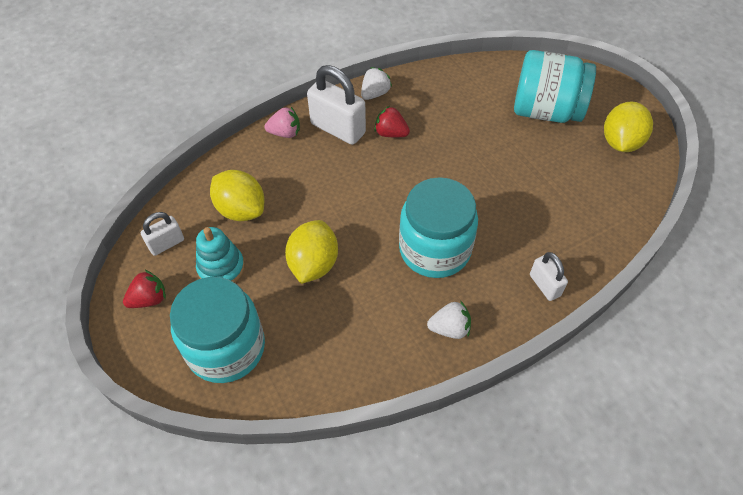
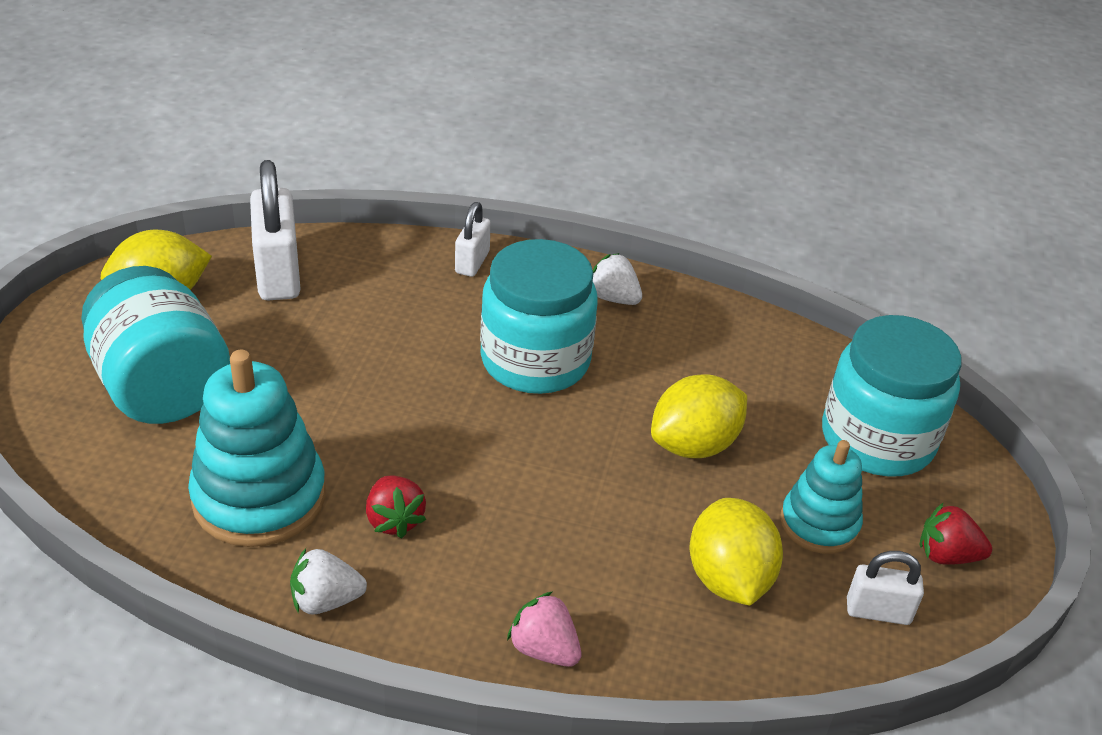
camera: 140 degrees left, 15 degrees down
white padlock [307,65,366,145] -> white padlock moved to [250,160,301,300]
none -> turquoise stacking toy [188,350,326,547]

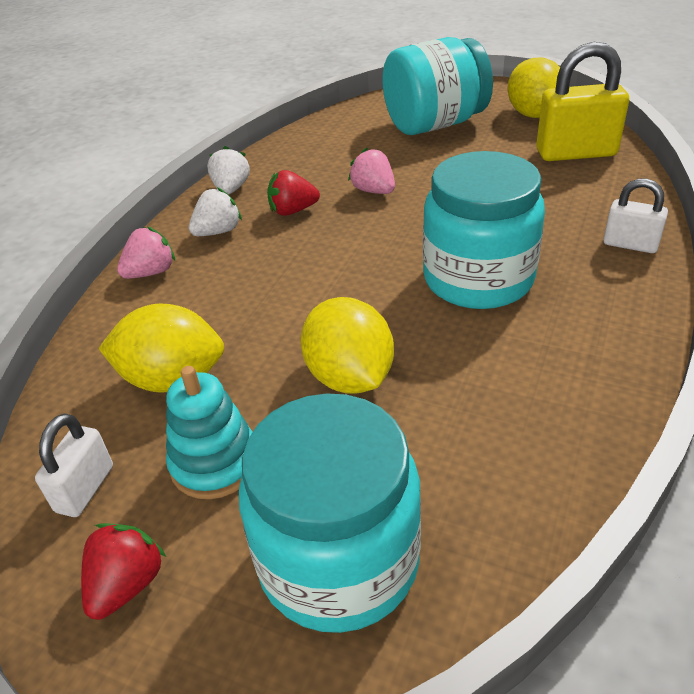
camera: 105 degrees right, 0 degrees up
turquoise stacking toy [188,350,326,547] -> none
white padlock [250,160,301,300] -> yellow padlock [536,42,629,161]
white strawberry [593,253,642,305] -> white strawberry moved to [189,187,242,236]
none -> pink strawberry [348,147,395,194]

